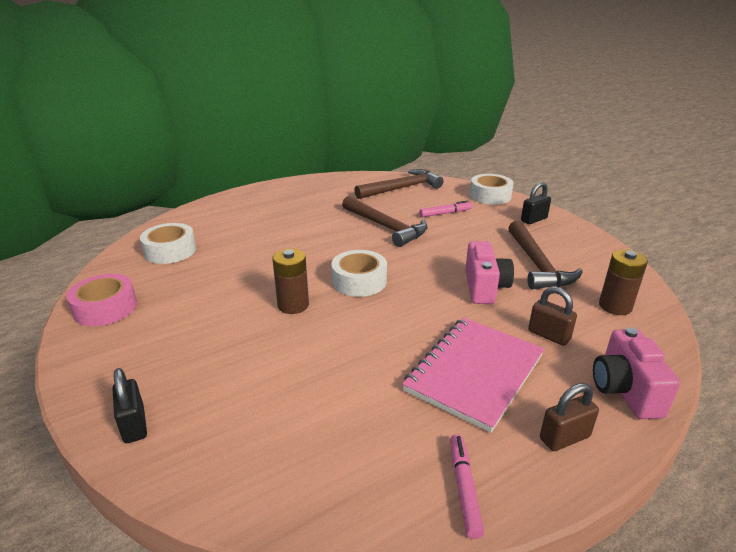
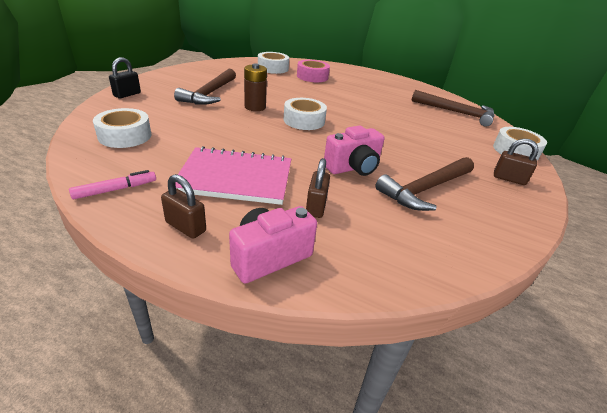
camera: 55 degrees right, 5 degrees up
pink tape [66,274,137,326] -> pink tape moved to [297,60,330,82]
brown hammer [342,196,428,247] -> brown hammer moved to [174,69,236,105]
pink marker [419,201,472,217] -> none
black padlock [521,182,551,224] -> brown padlock [494,139,539,185]
brown battery [599,249,648,315] -> none
none -> white tape [93,108,151,148]

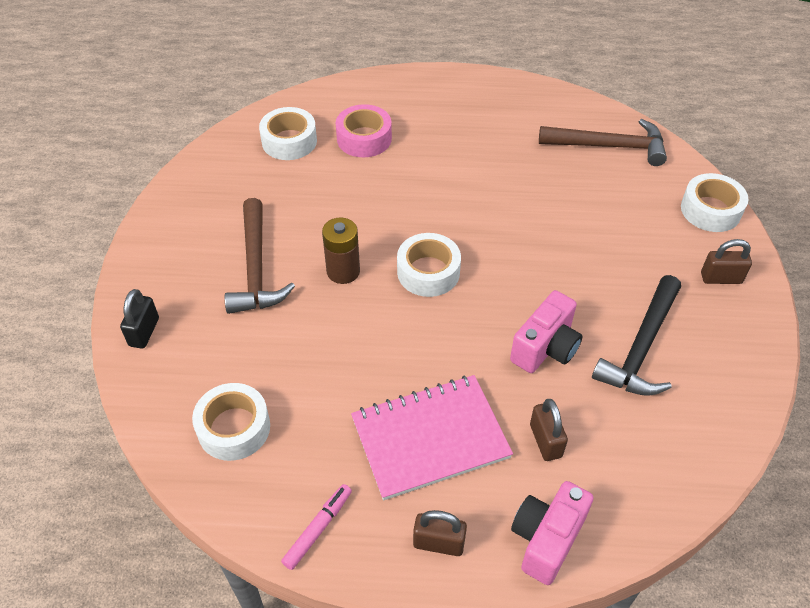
camera: 20 degrees left, 15 degrees up
brown hammer [375,157,474,211] -> black hammer [592,275,681,396]

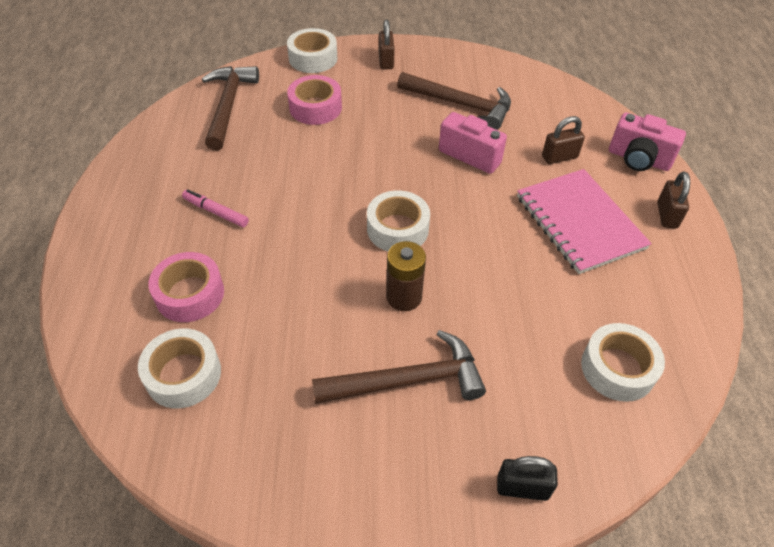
camera: 95 degrees left, 0 degrees up
pink marker [281,484,352,570] -> pink marker moved to [182,189,249,227]
black hammer [592,275,681,396] -> brown hammer [397,72,511,129]
none -> pink tape [287,75,342,125]

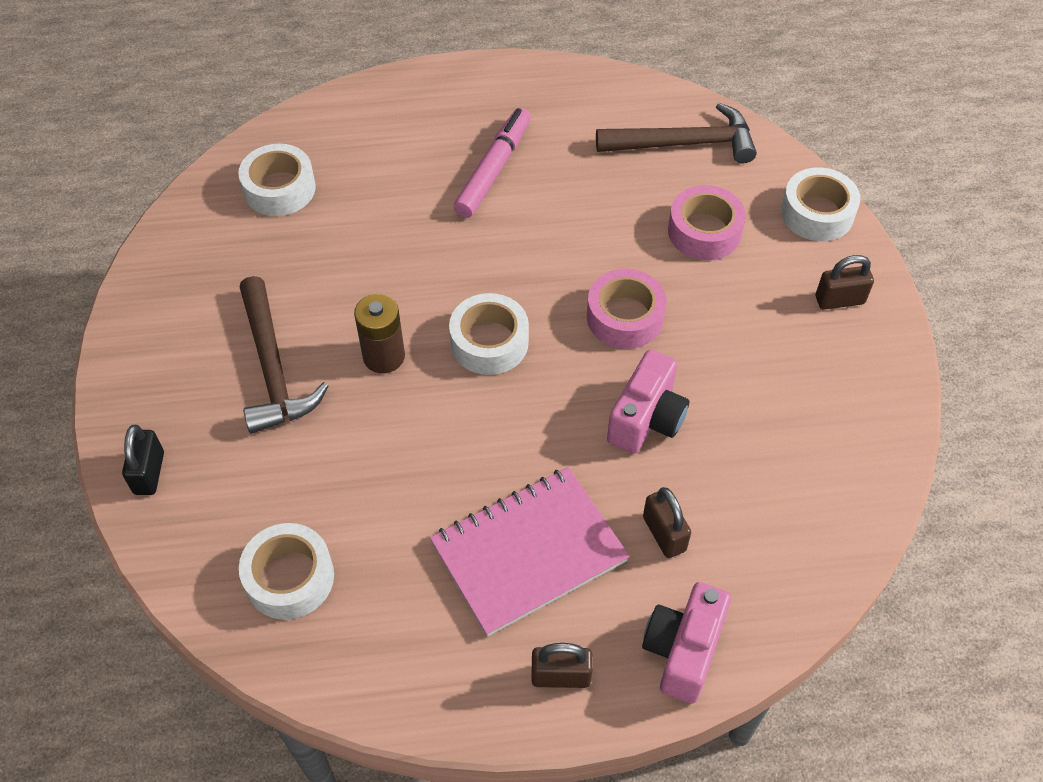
camera: 85 degrees right, 5 degrees up
pink tape [148,252,224,322] -> pink tape moved to [587,269,666,349]
pink marker [182,189,249,227] -> pink marker [454,107,531,218], size x1.62
brown hammer [397,72,511,129] -> none

